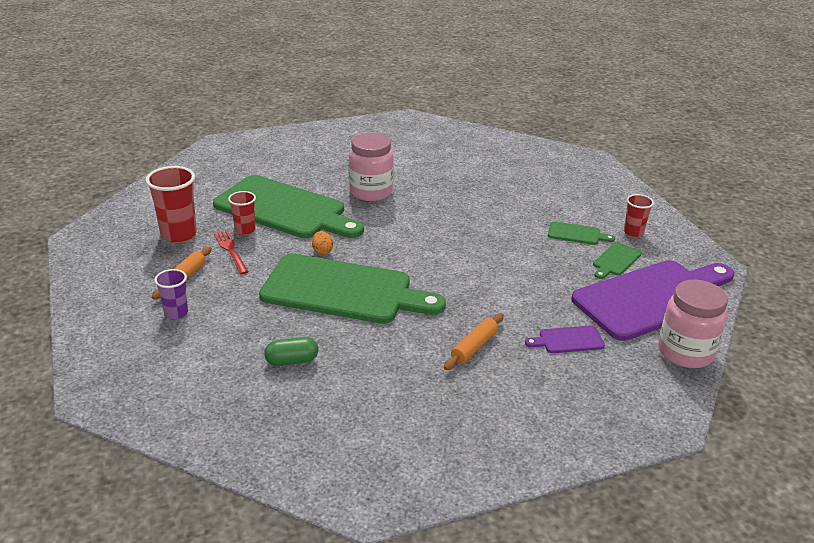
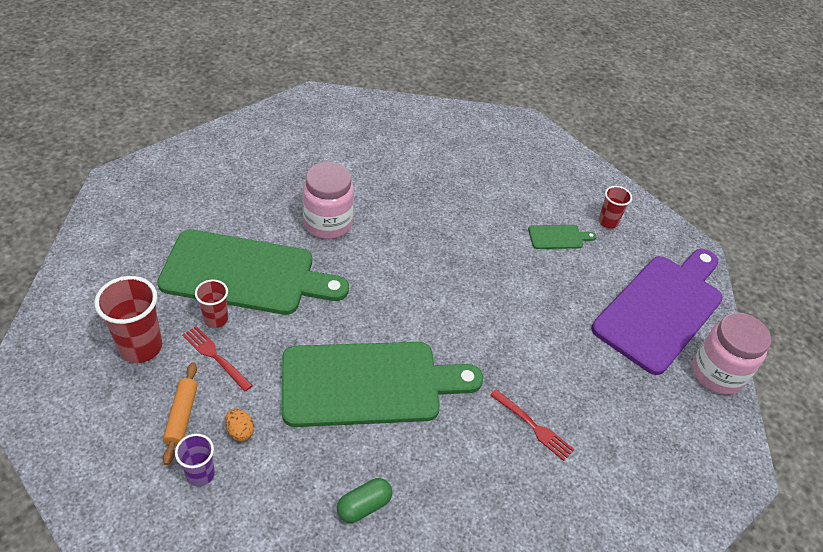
camera: 25 degrees left, 15 degrees up
orange egg [312,231,333,255] -> orange egg moved to [225,408,254,441]
orange rolling pin [444,313,504,370] -> red fork [490,389,575,461]
purple cutting board [525,325,605,353] -> none
green cutting board [593,242,641,279] -> none

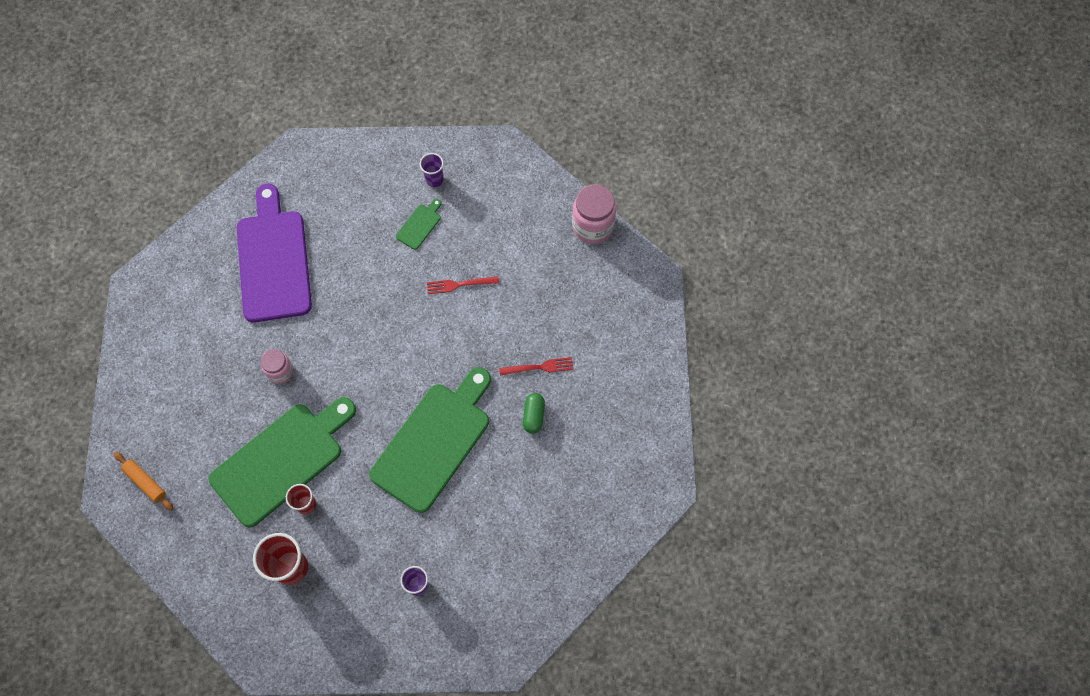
camera: 45 degrees left, 20 degrees up
orange rolling pin [163,362,198,465] -> orange rolling pin moved to [114,452,173,511]
red fork [182,326,253,392] -> red fork moved to [427,276,499,294]
orange egg [225,408,254,441] -> none
pink jar [303,162,354,239] -> pink jar [261,349,294,384], size x0.62
green capsule [337,478,392,523] -> green capsule moved to [523,393,545,434]
purple cutting board [592,249,723,375] -> purple cutting board moved to [237,184,312,322]
red cup [598,186,632,229] -> purple cup [420,153,444,187]

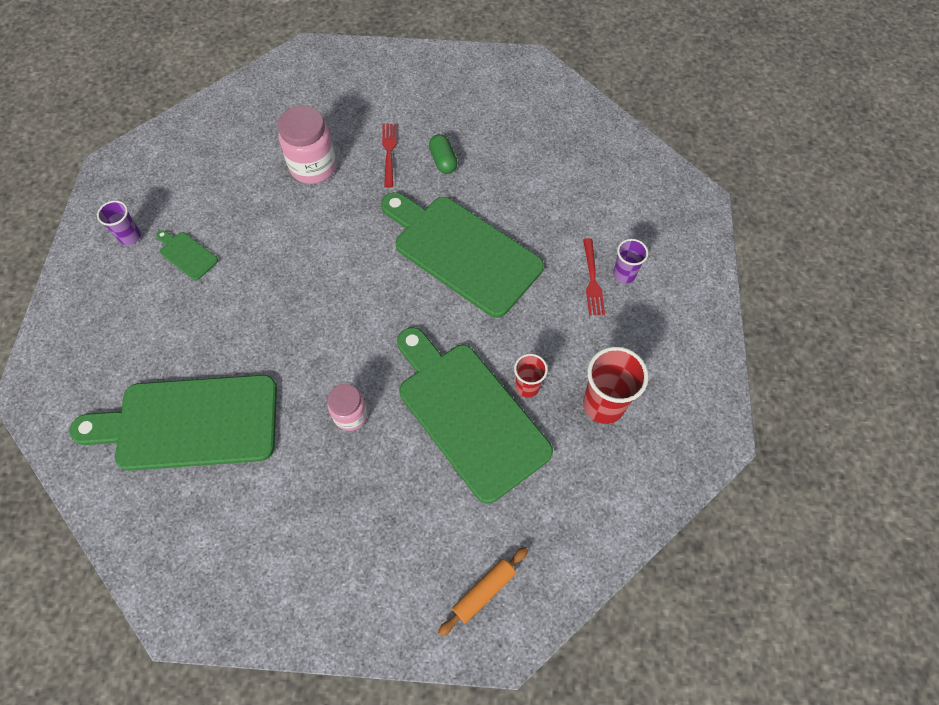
camera: 85 degrees left, 5 degrees down
purple cutting board [237,184,312,322] -> green cutting board [70,375,277,471]
red fork [427,276,499,294] -> red fork moved to [583,238,605,315]
green capsule [523,393,545,434] -> green capsule turned 60 degrees clockwise [429,134,458,174]
pink jar [572,184,616,244] -> pink jar moved to [278,106,337,184]

